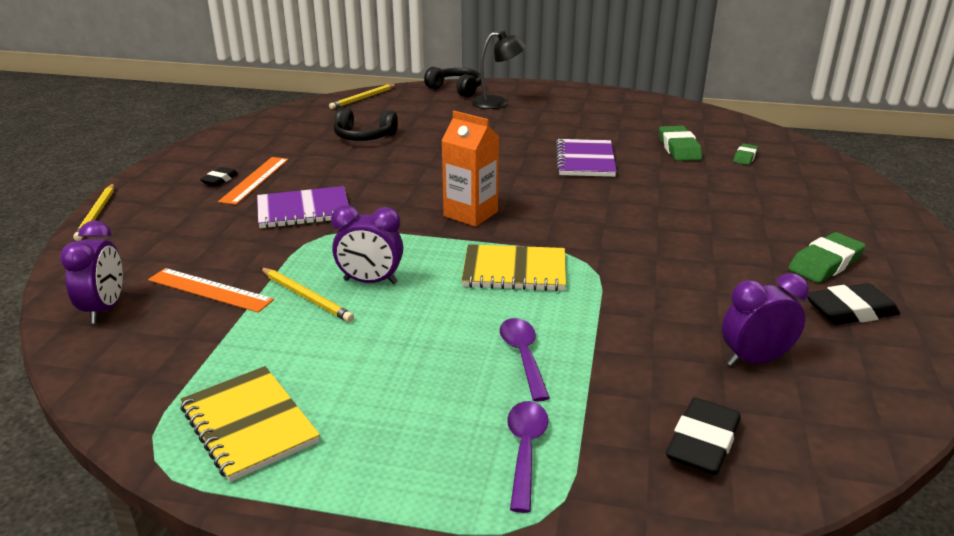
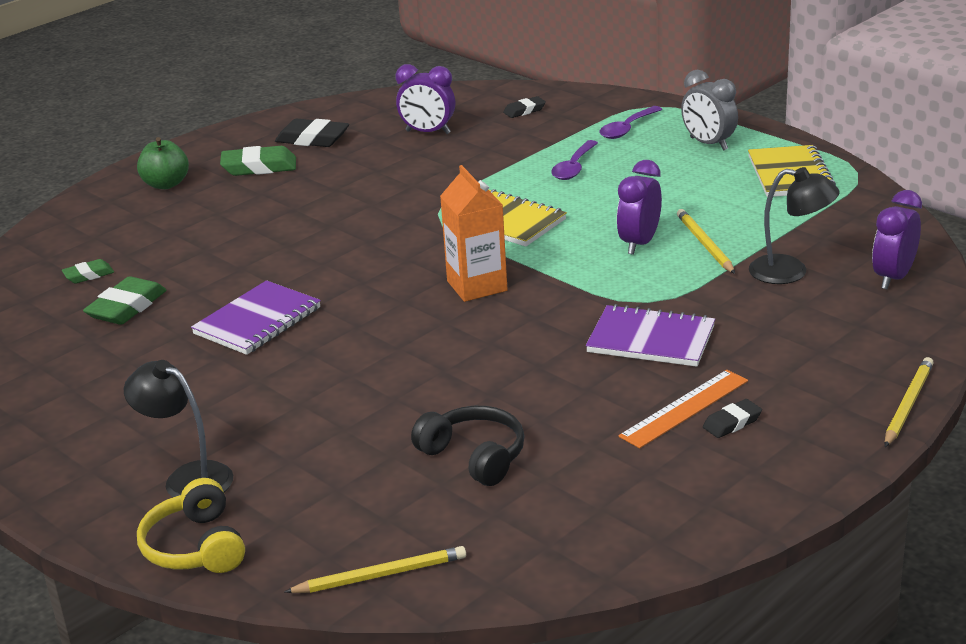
camera: 145 degrees left, 0 degrees up
orange ruler [148,268,274,313] -> black lamp [749,167,840,284]
purple clock [331,205,403,284] -> purple clock turned 105 degrees counterclockwise [617,160,662,255]
black headphones [424,67,482,97] -> yellow headphones [137,478,245,573]
black eraser [666,398,741,475] -> black eraser [503,96,546,118], size x0.58
none -> green apple [137,137,189,189]
none -> grey clock [681,70,738,151]

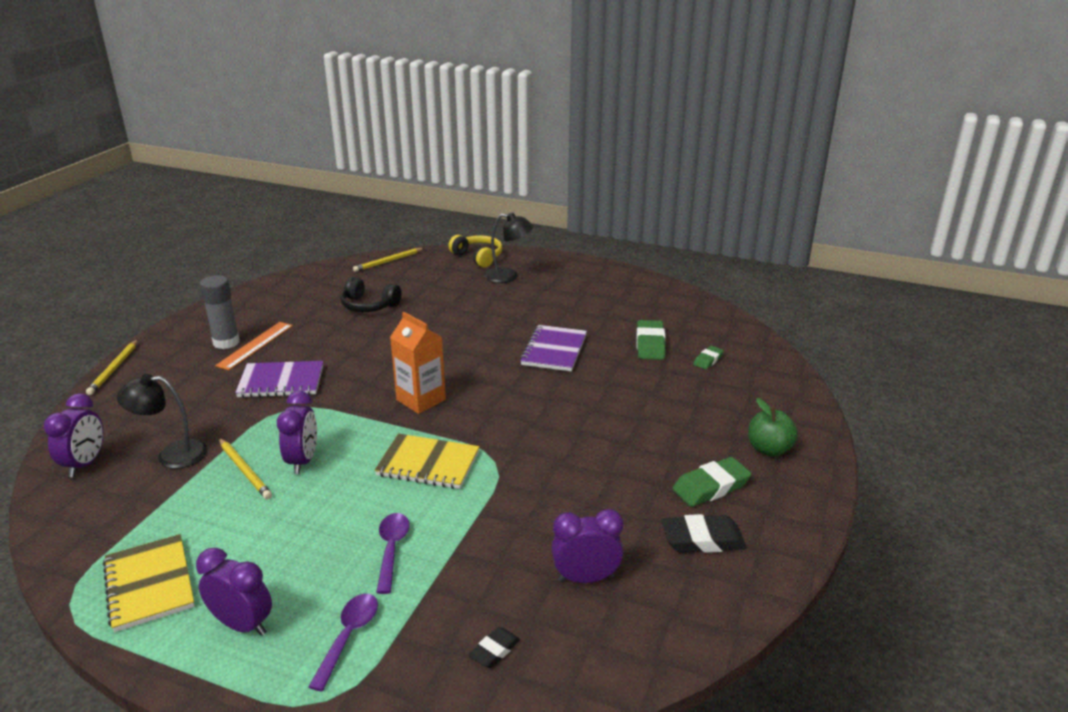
camera: 155 degrees right, 0 degrees up
grey clock [681,70,738,151] -> purple clock [196,548,272,636]
black eraser [703,399,762,438] -> grey glue stick [200,275,240,349]

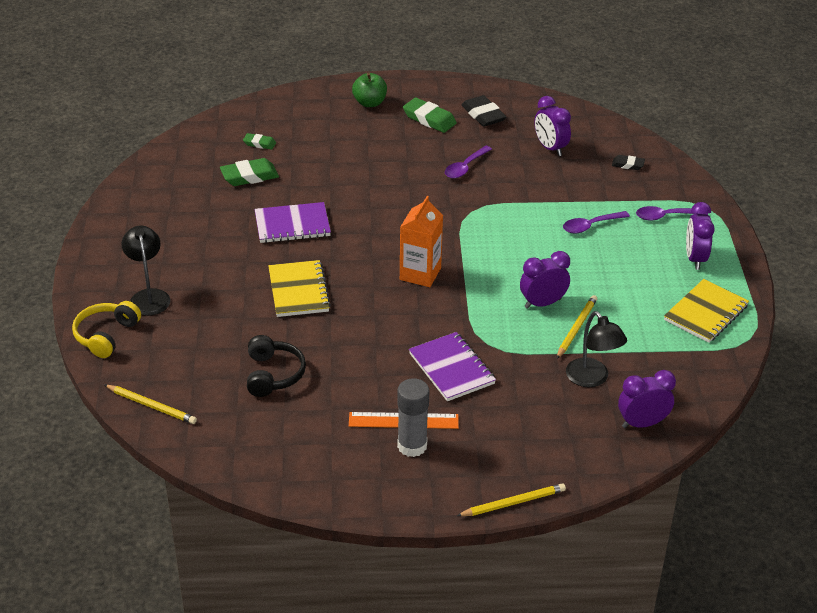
camera: 115 degrees left, 10 degrees up
yellow notebook [374,434,480,489] -> yellow notebook moved to [268,260,331,317]
none -> purple spoon [445,146,492,178]

